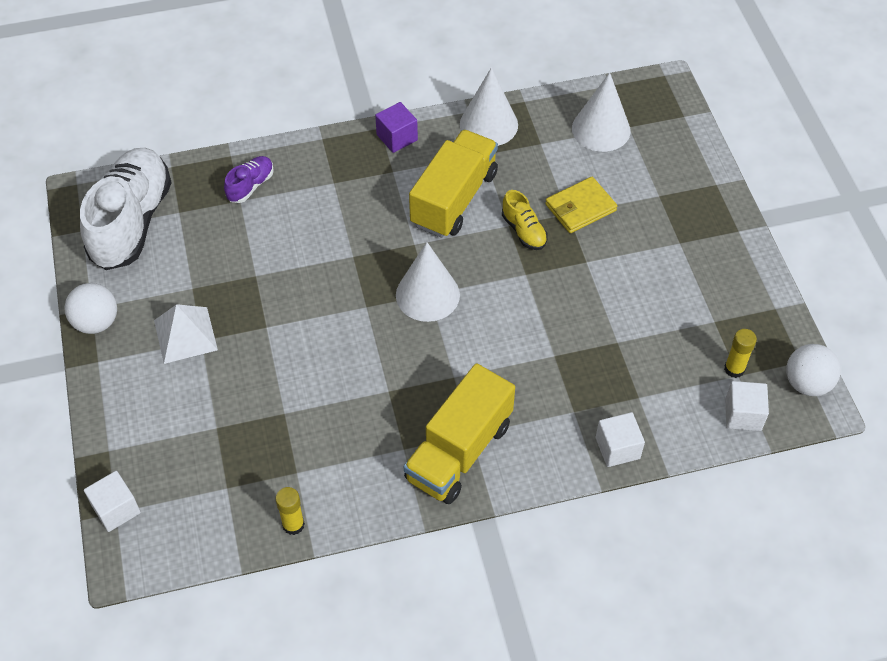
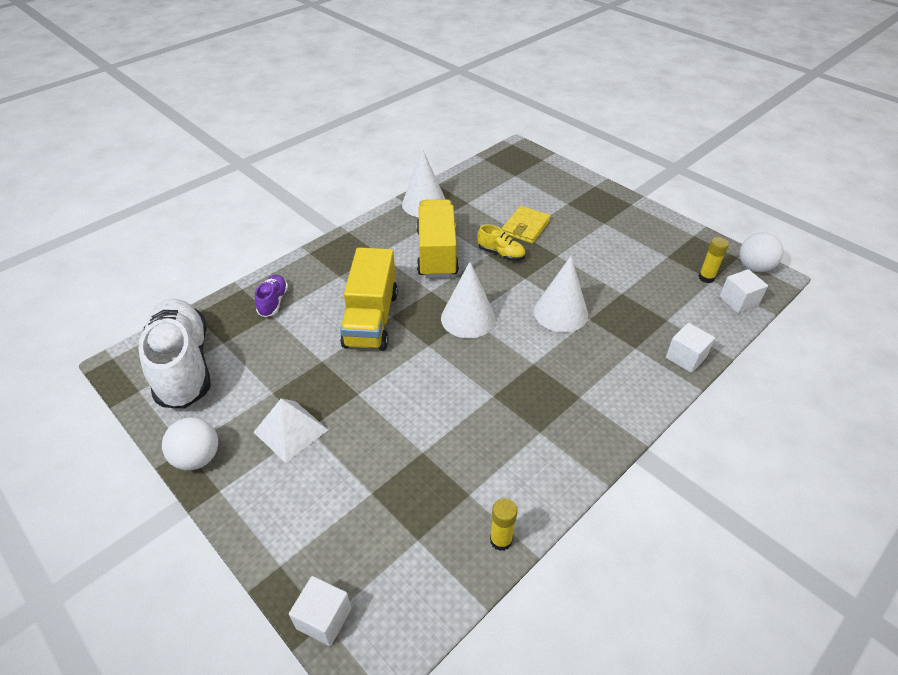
camera: 30 degrees left, 10 degrees down
purple cube [375,102,418,153] -> none
yellow truck [404,363,515,504] -> yellow truck moved to [340,247,398,350]
white cone [572,72,631,152] -> white cone moved to [534,256,588,333]

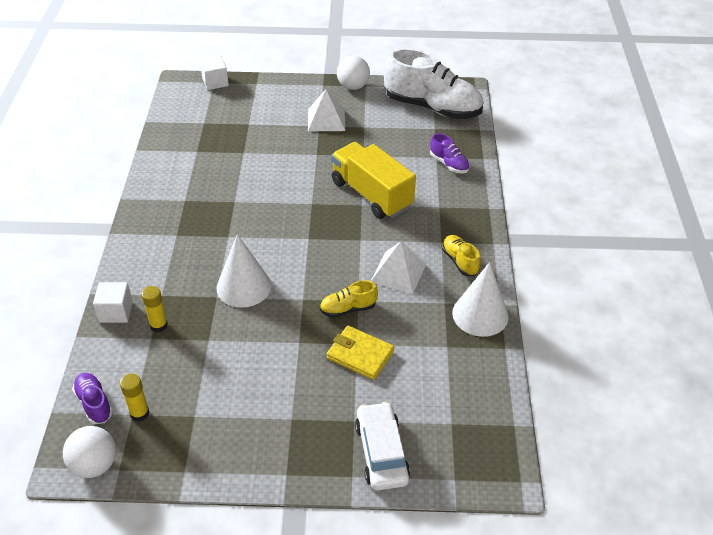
camera: 135 degrees right, 0 degrees up
yellow truck [417,199,459,278] -> white pyramid [371,241,426,294]
white cone [441,262,496,338] -> none
yellow glue stick [490,498,518,551] -> yellow glue stick moved to [141,286,168,332]
yellow wallet [502,206,551,244] -> yellow wallet turned 45 degrees counterclockwise [327,325,394,380]
white cube [719,269,768,313] -> purple shoe [72,373,113,424]
none -> white car [355,402,410,491]
none -> yellow shoe [442,235,481,276]

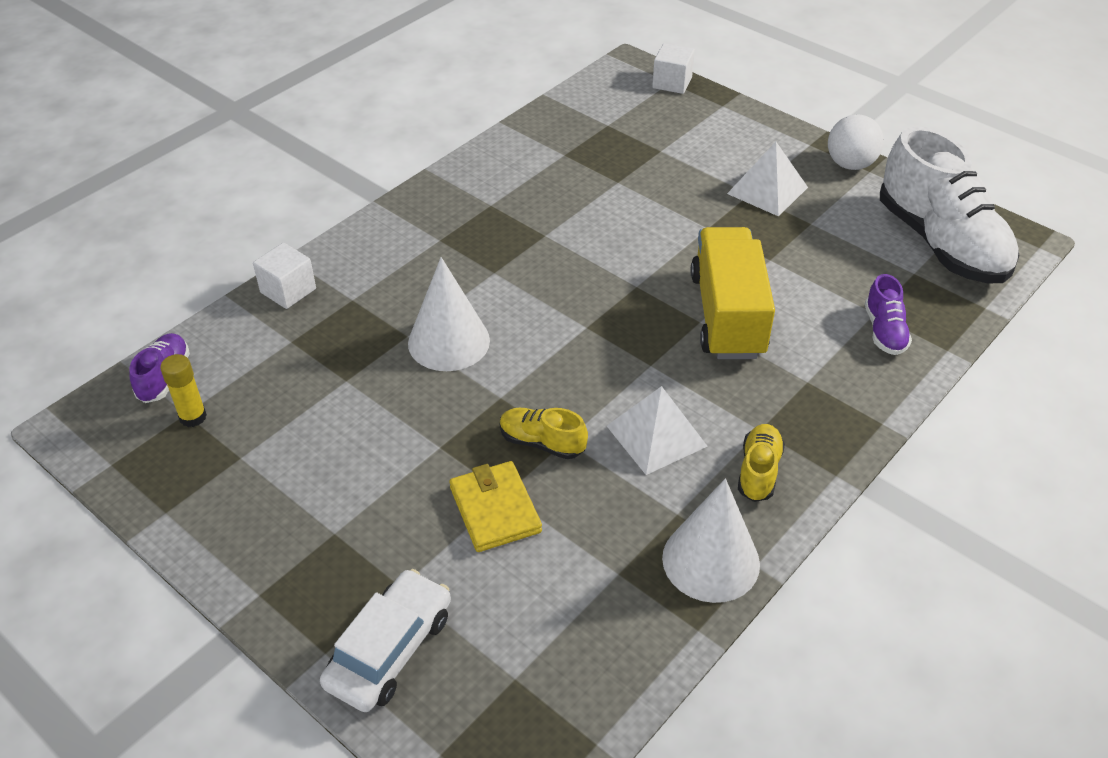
camera: 40 degrees right, 0 degrees up
white ball [63,426,116,478] -> none
yellow glue stick [141,286,168,332] -> none

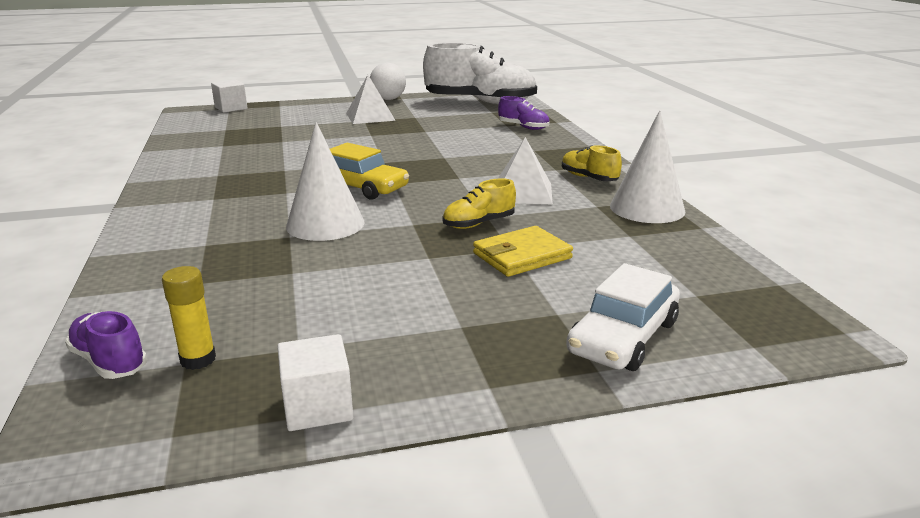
camera: 55 degrees left, 20 degrees down
white cube [253,243,316,309] -> white cube moved to [277,334,353,431]
white car [320,569,451,712] -> white car turned 120 degrees counterclockwise [566,263,680,371]
yellow wallet [449,461,542,552] -> yellow wallet turned 45 degrees counterclockwise [473,226,573,277]
yellow truck [691,227,775,359] -> none
none -> yellow car [330,143,409,200]

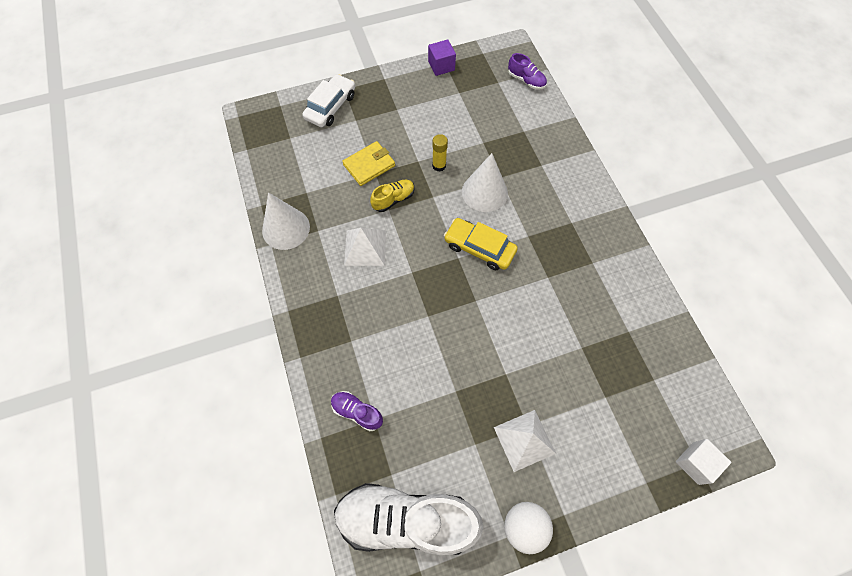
camera: 175 degrees right, 40 degrees up
yellow glue stick [162,266,216,370] -> yellow glue stick moved to [432,134,448,172]
white cube [277,334,353,431] -> purple cube [428,40,456,76]
yellow shoe [562,145,622,181] -> none

